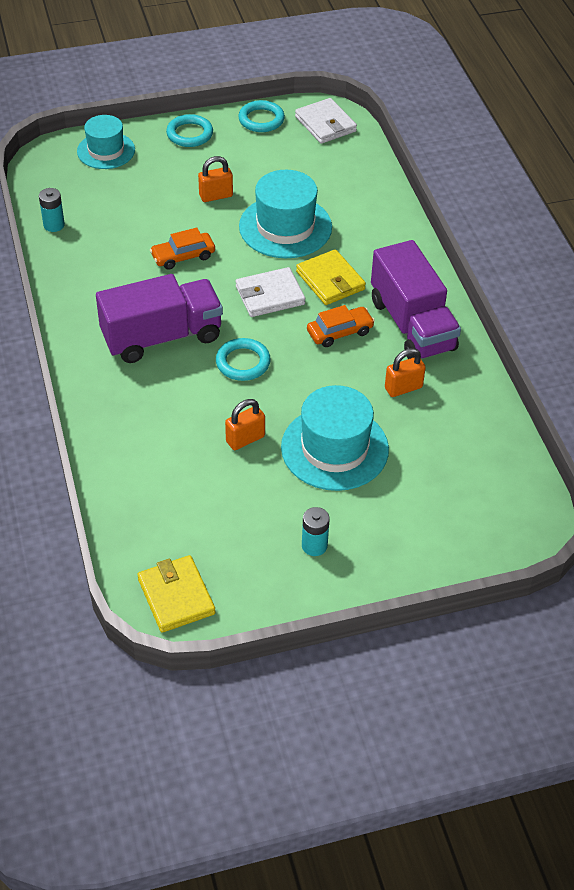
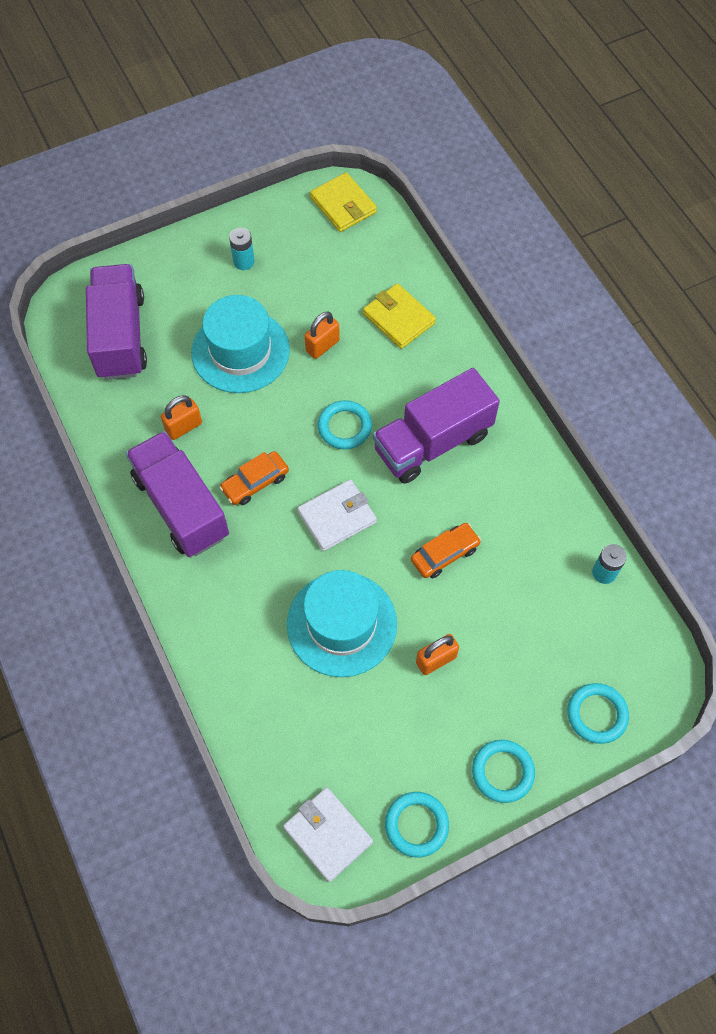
camera: 170 degrees right, 15 degrees up
turquoise hat [77,115,135,169] -> turquoise ring [567,683,629,744]
yellow wallet [296,249,366,305] -> yellow wallet moved to [363,283,436,349]
none -> purple truck [86,264,147,380]

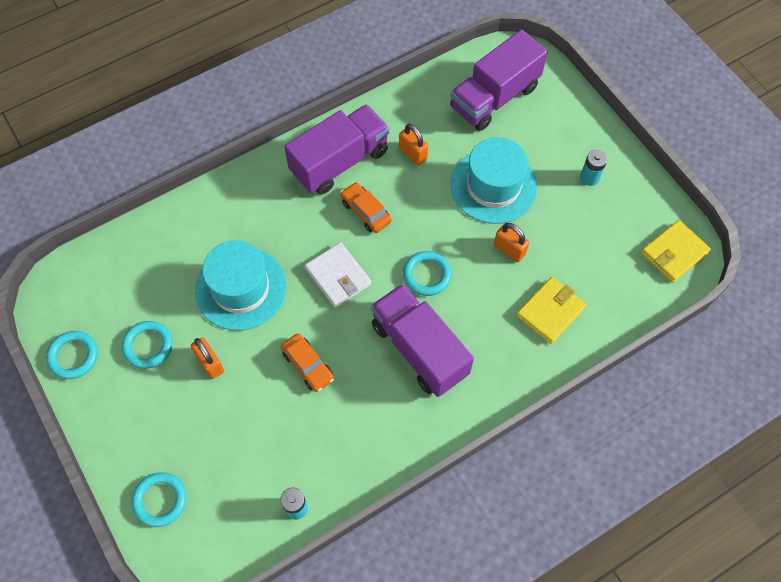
camera: 85 degrees right, 0 degrees up
purple truck [86,264,147,380] -> purple truck turned 150 degrees clockwise [450,29,548,131]
white wallet [283,787,373,882] -> none
turquoise ring [472,740,535,803] -> turquoise ring moved to [122,321,173,369]

